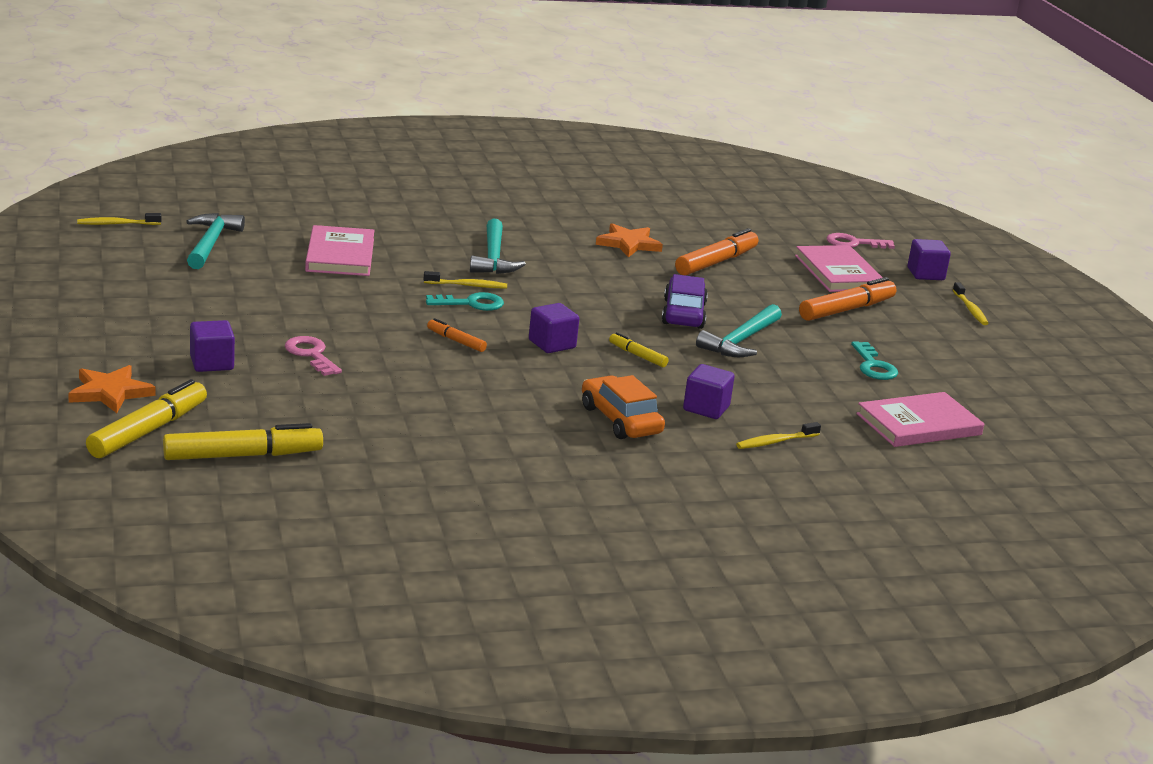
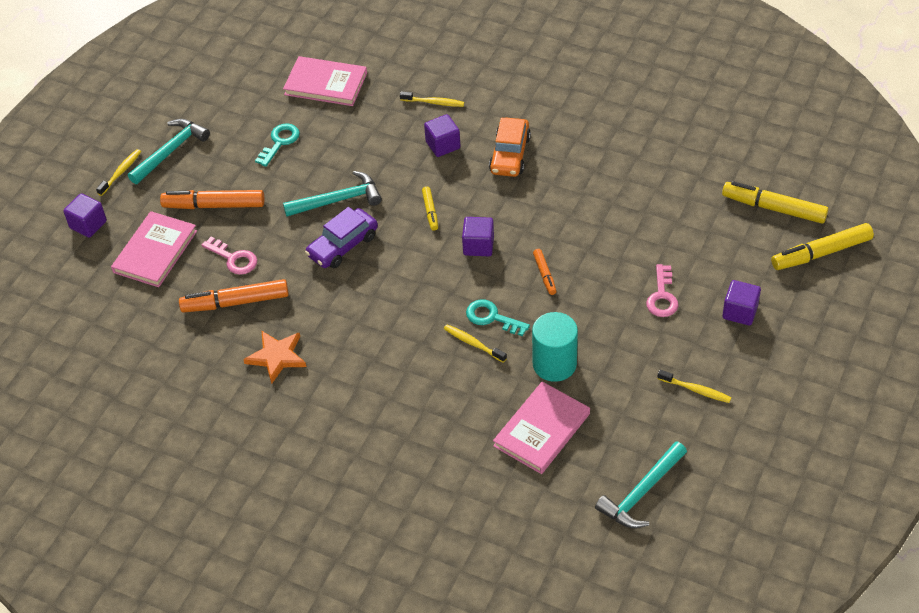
camera: 135 degrees left, 25 degrees up
orange star [68,365,155,413] -> none
yellow toothbrush [77,213,161,225] -> yellow toothbrush moved to [658,370,731,403]
turquoise hammer [470,219,526,274] -> turquoise hammer moved to [128,119,210,184]
pink key [826,233,895,249] -> pink key moved to [202,236,257,275]
none -> turquoise cylinder [532,312,578,382]

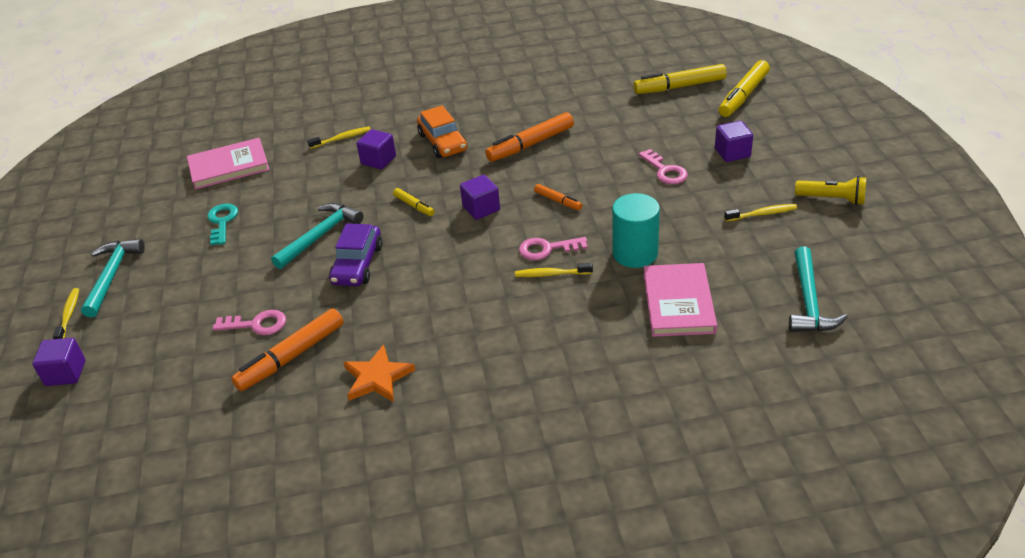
camera: 35 degrees left, 10 degrees down
pink book [111,211,197,287] -> none
orange marker [160,190,264,209] -> orange marker moved to [485,112,574,162]
turquoise key [466,299,530,336] -> pink key [519,237,588,260]
none -> yellow flashlight [795,176,866,205]

